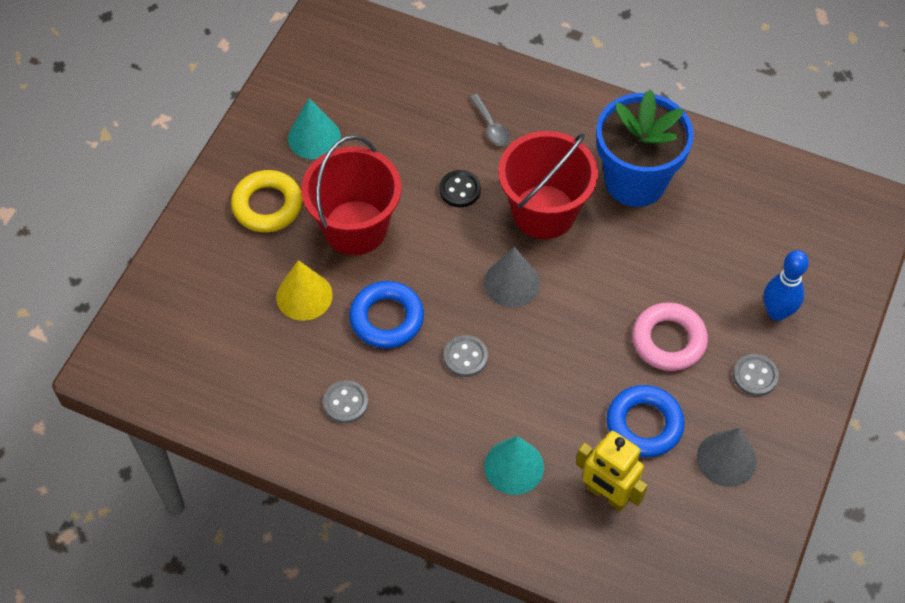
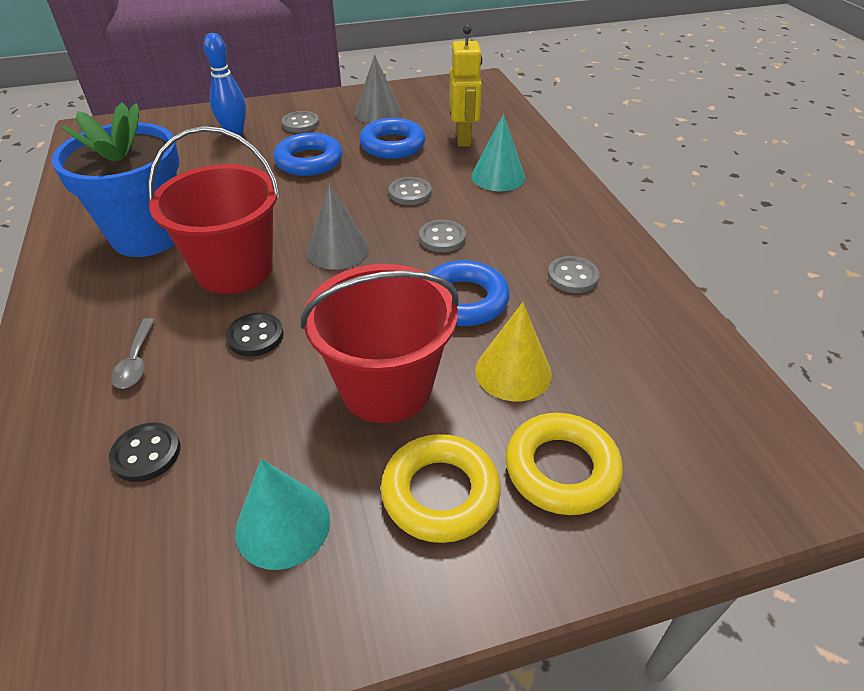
camera: 130 degrees left, 15 degrees down
grey spoon [469,94,510,146] -> grey spoon turned 150 degrees clockwise [111,318,155,389]
pink ring [632,302,708,371] -> blue ring [273,133,343,176]
none -> black button [109,422,181,482]
none -> grey button [389,177,431,205]
none -> yellow ring [505,413,623,515]

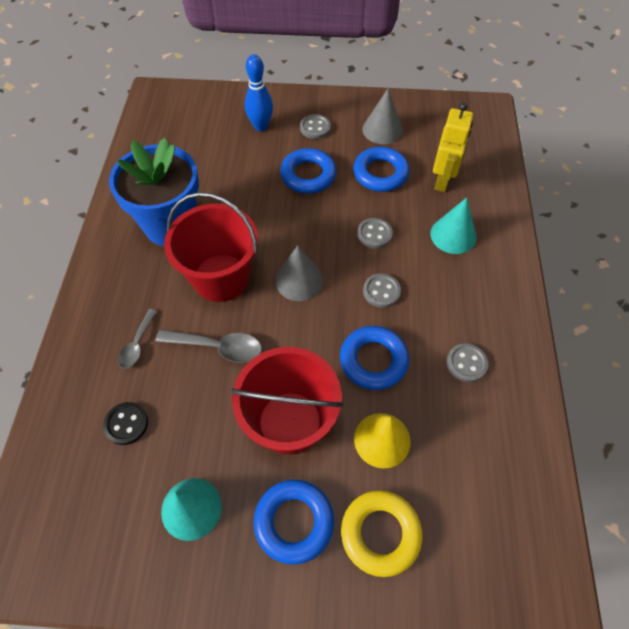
camera: 20 degrees right, 15 degrees up
black button [226,312,284,357] -> grey spoon [156,329,262,363]
yellow ring [381,434,501,543] -> blue ring [253,480,334,565]

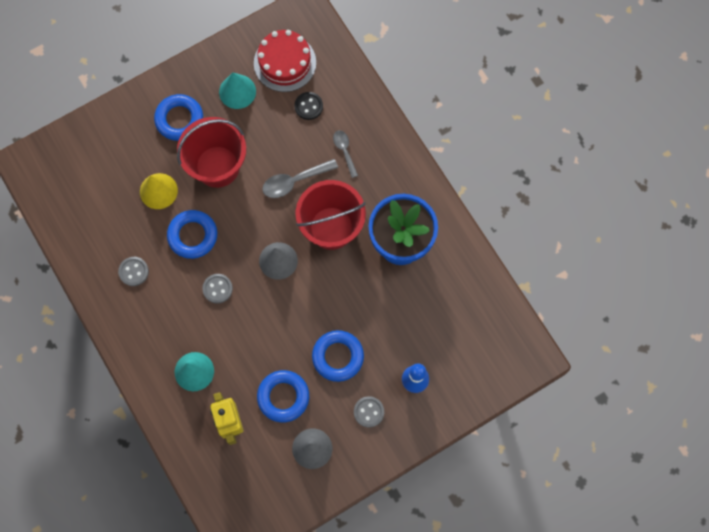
camera: 145 degrees right, 15 degrees up
yellow ring [341,490,422,577] -> none
grey button [357,218,393,249] -> none
none -> red cake [254,30,316,92]

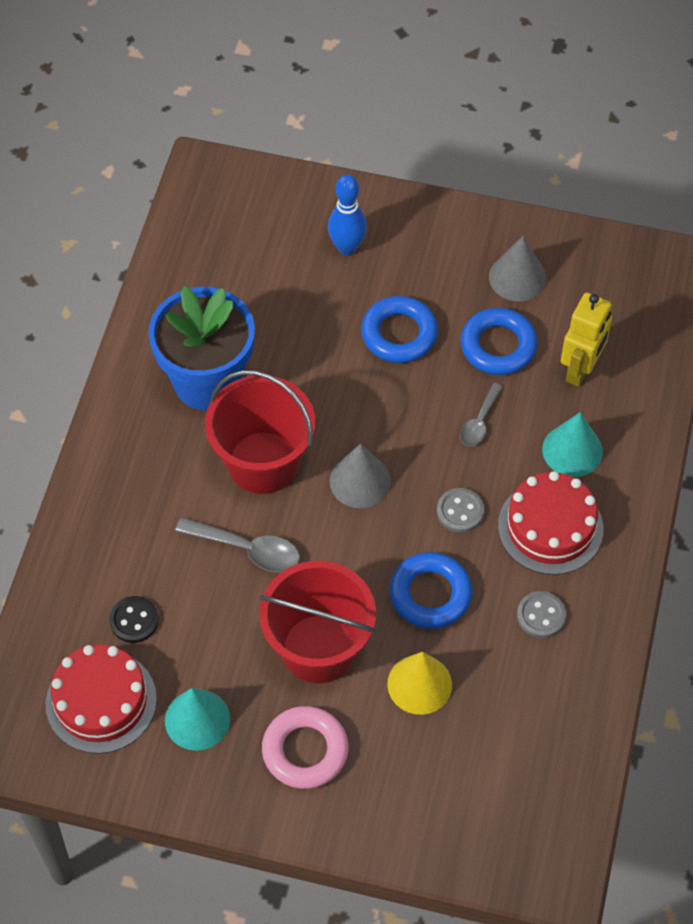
camera: 135 degrees left, 15 degrees down
blue ring [154,94,203,141] -> pink ring [262,706,348,789]
grey spoon [333,130,358,178] -> grey spoon moved to [460,383,503,447]
grey button [354,396,384,427] -> none
none -> red cake [498,471,603,575]

